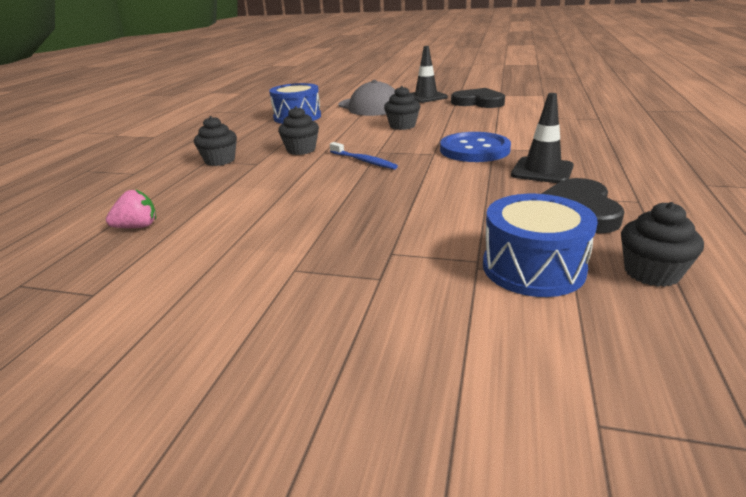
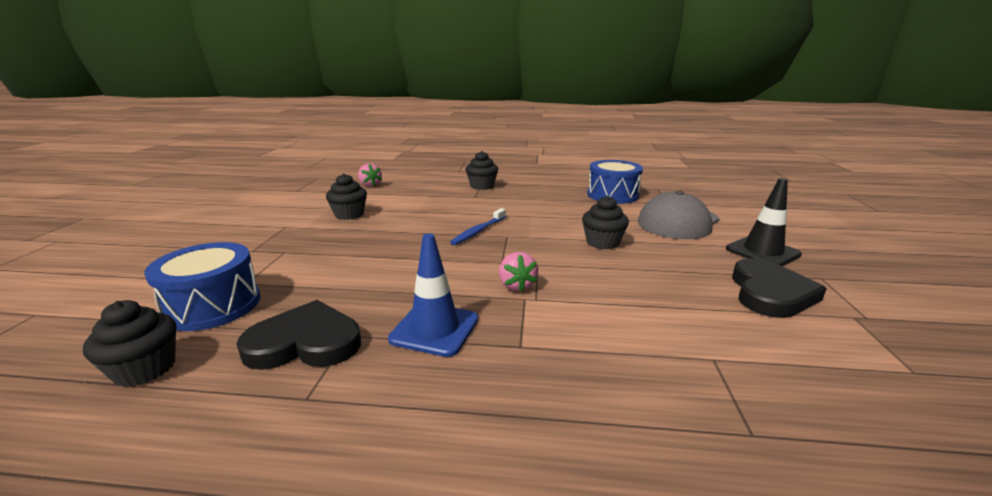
camera: 80 degrees right, 5 degrees down
black cupcake [278,106,319,155] -> black cupcake moved to [326,173,367,220]
blue button [440,132,511,162] -> pink strawberry [499,252,538,292]
black traffic cone [511,93,574,183] -> blue traffic cone [388,234,478,357]

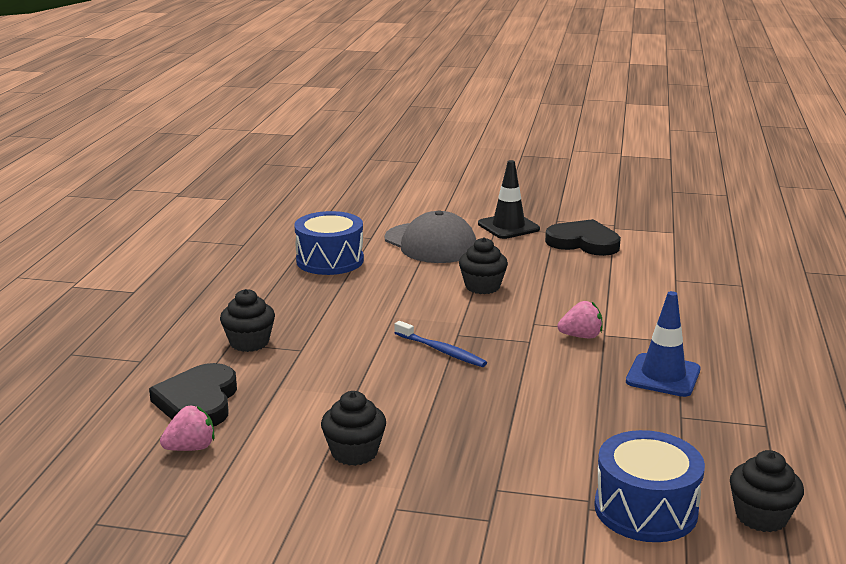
camera: 85 degrees left, 0 degrees up
black heart [236,300,361,370] -> black heart moved to [149,363,237,427]

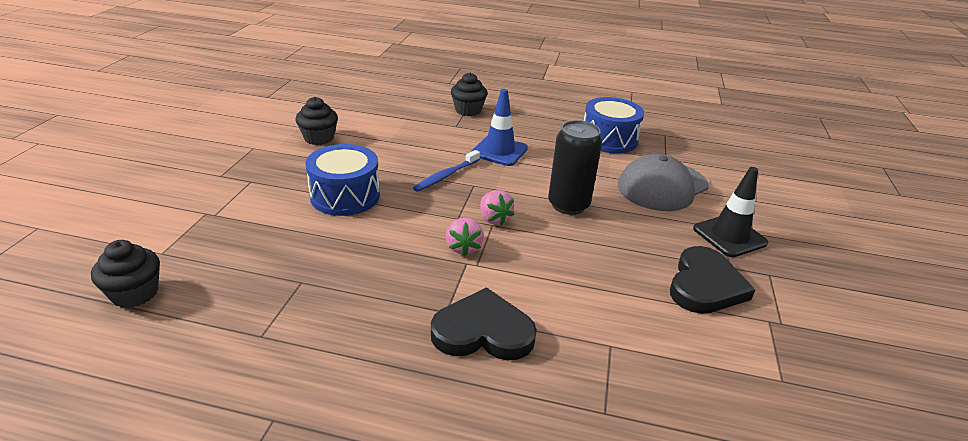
camera: 90 degrees right, 10 degrees up
black heart [149,363,237,427] -> black heart moved to [431,287,537,360]
pink strawberry [160,406,215,451] -> pink strawberry moved to [480,190,515,225]
black cupcake [459,237,508,294] -> black can [548,120,602,215]
blue drum [594,430,705,542] -> blue drum moved to [305,144,380,216]
blue traffic cone [626,291,701,397] -> blue traffic cone moved to [471,89,528,166]

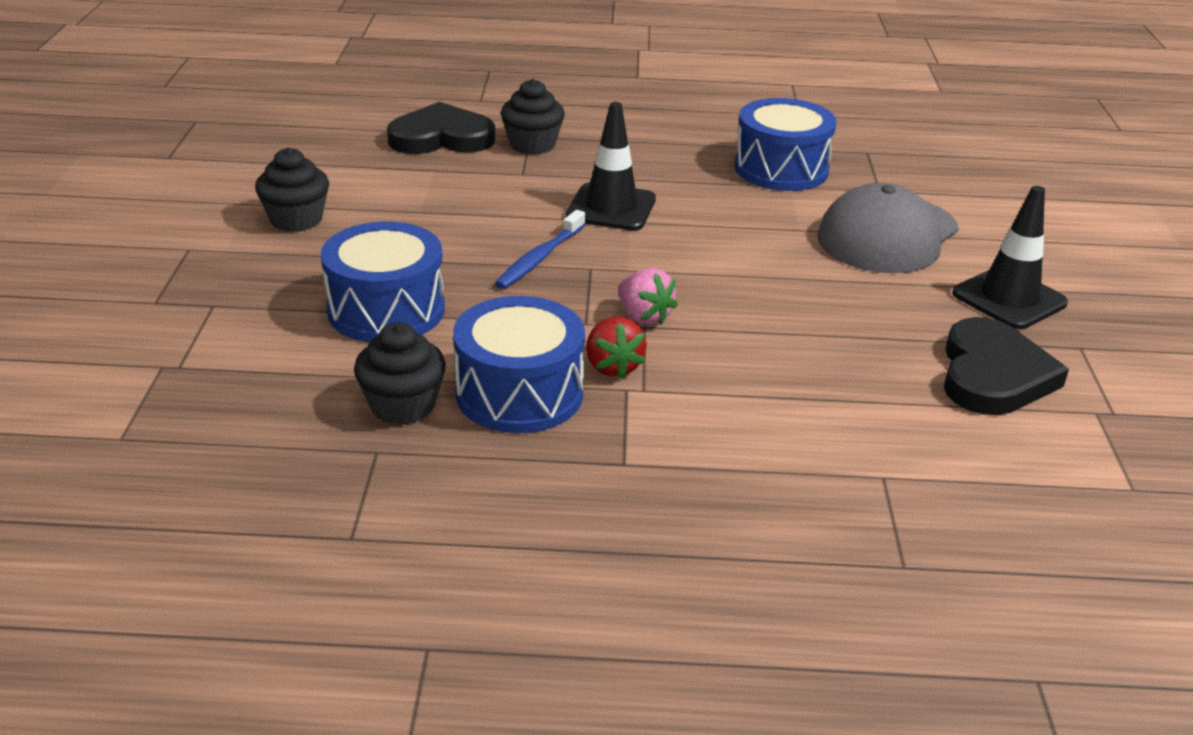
camera: 10 degrees left, 0 degrees up
black cupcake [91,240,160,308] -> black cupcake moved to [354,322,446,425]
black heart [431,287,537,360] -> black heart moved to [387,102,495,154]
pink strawberry [446,218,484,256] -> red strawberry [586,317,647,379]
blue traffic cone [471,89,528,166] -> black traffic cone [566,102,656,231]
black can [548,120,602,215] -> none
none -> blue drum [453,296,585,433]

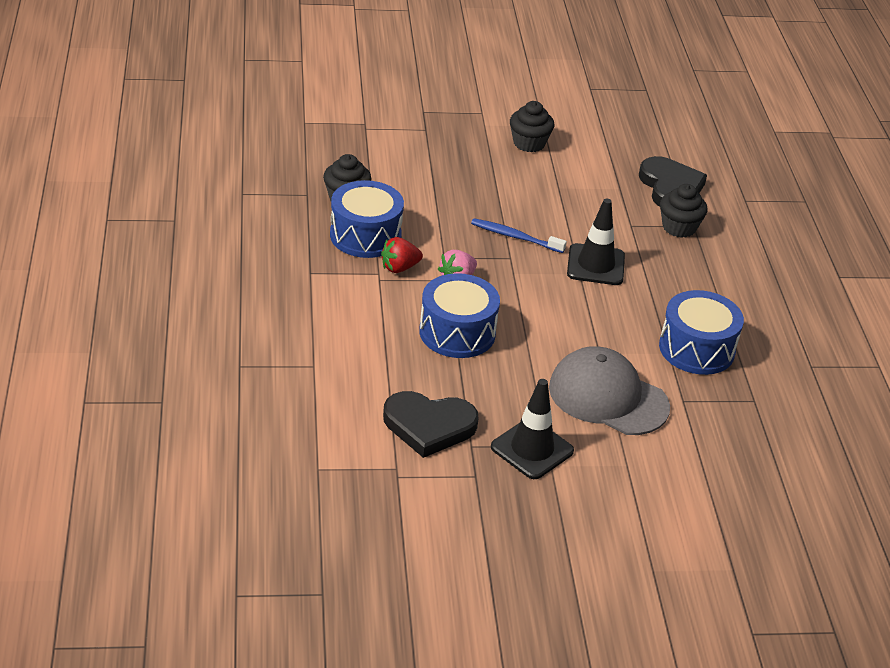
camera: 80 degrees right, 5 degrees up
blue drum [321,221,445,342] -> blue drum moved to [419,273,500,358]

